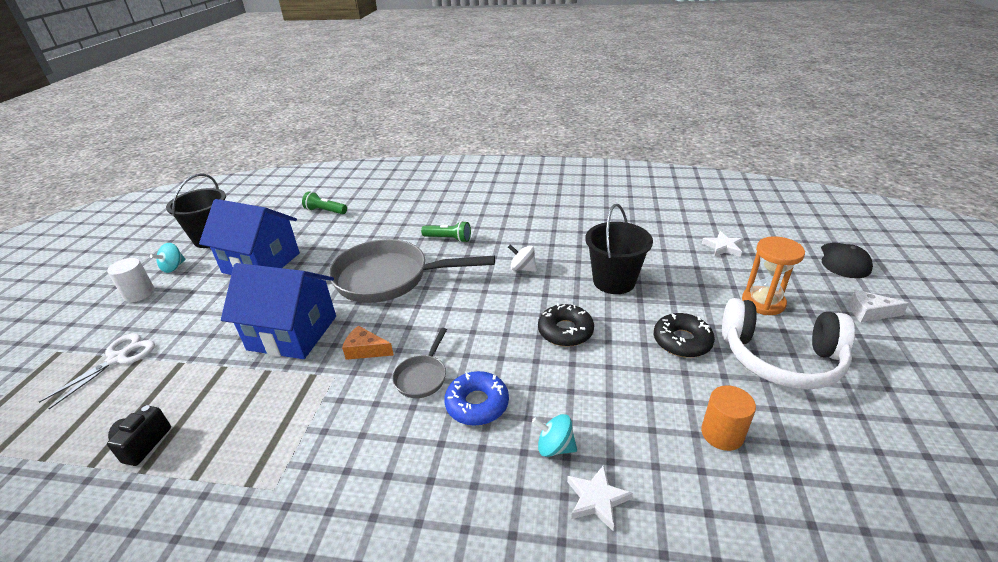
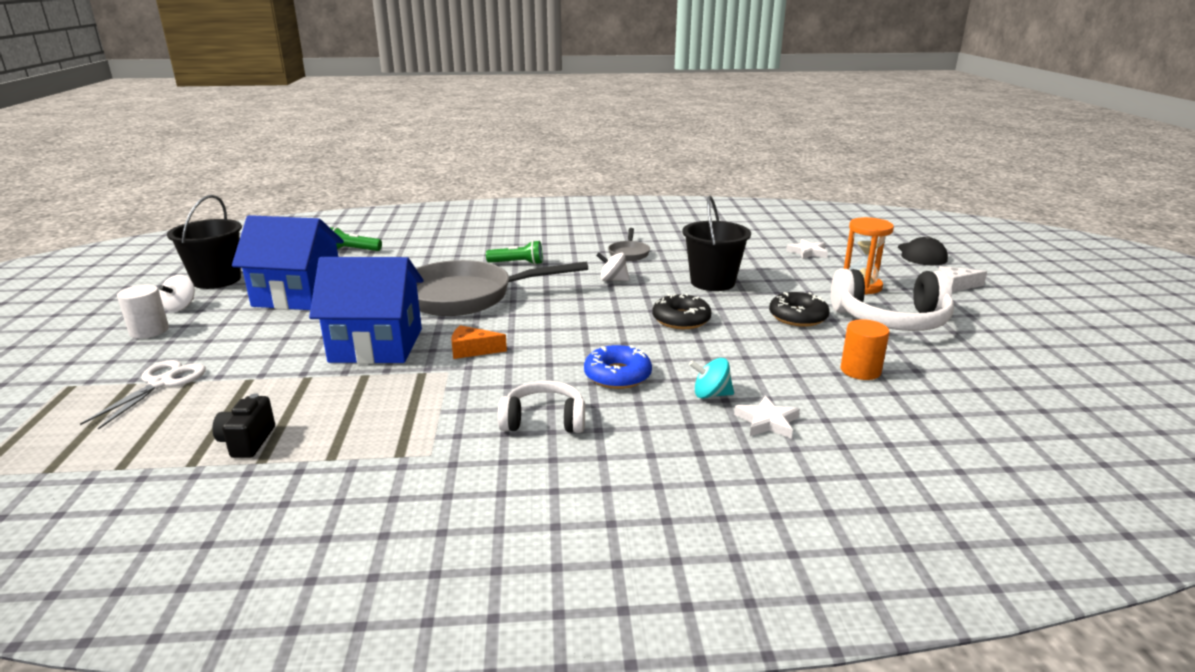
camera: 15 degrees left, 10 degrees down
turquoise spinning top [150,243,186,273] -> white spinning top [159,275,195,311]
grey pan [392,328,447,398] -> grey pan moved to [608,228,650,261]
none -> white headphones [498,381,585,433]

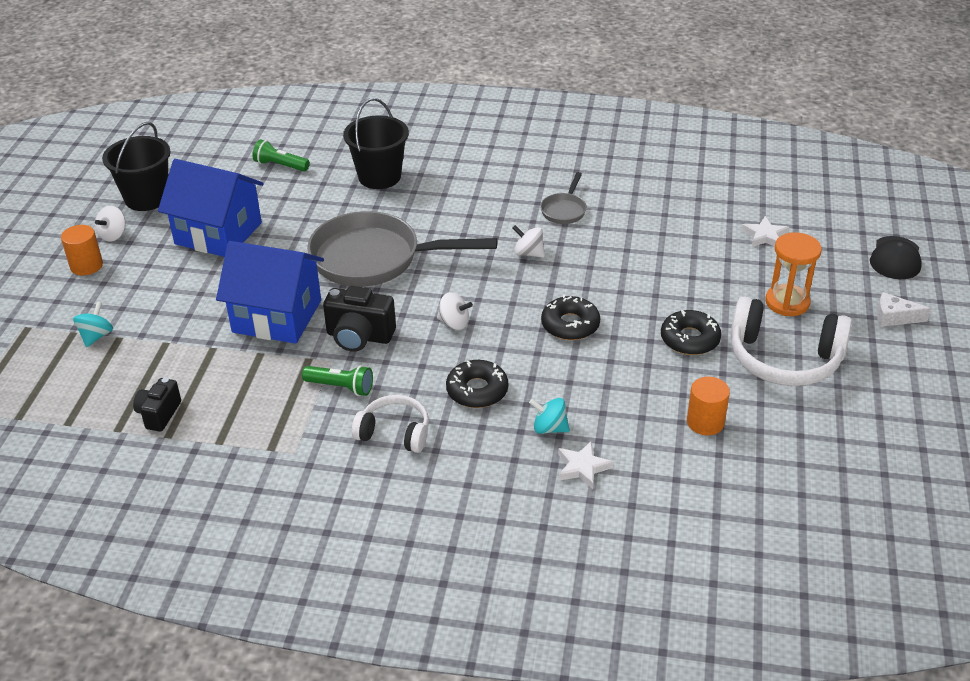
camera: 15 degrees right, 15 degrees up
white scissors [80,360,206,430] -> turquoise spinning top [73,302,113,347]
white cylinder [117,284,169,339] -> orange cylinder [61,225,103,276]
orange cheese [451,325,507,359] -> black camera [323,286,396,352]
green flashlight [486,240,543,265] -> green flashlight moved to [302,365,373,396]
blue donut [584,345,652,389] -> black donut [446,360,508,408]
black bucket [682,196,751,291] -> black bucket moved to [343,98,409,189]
none -> white spinning top [437,292,473,330]

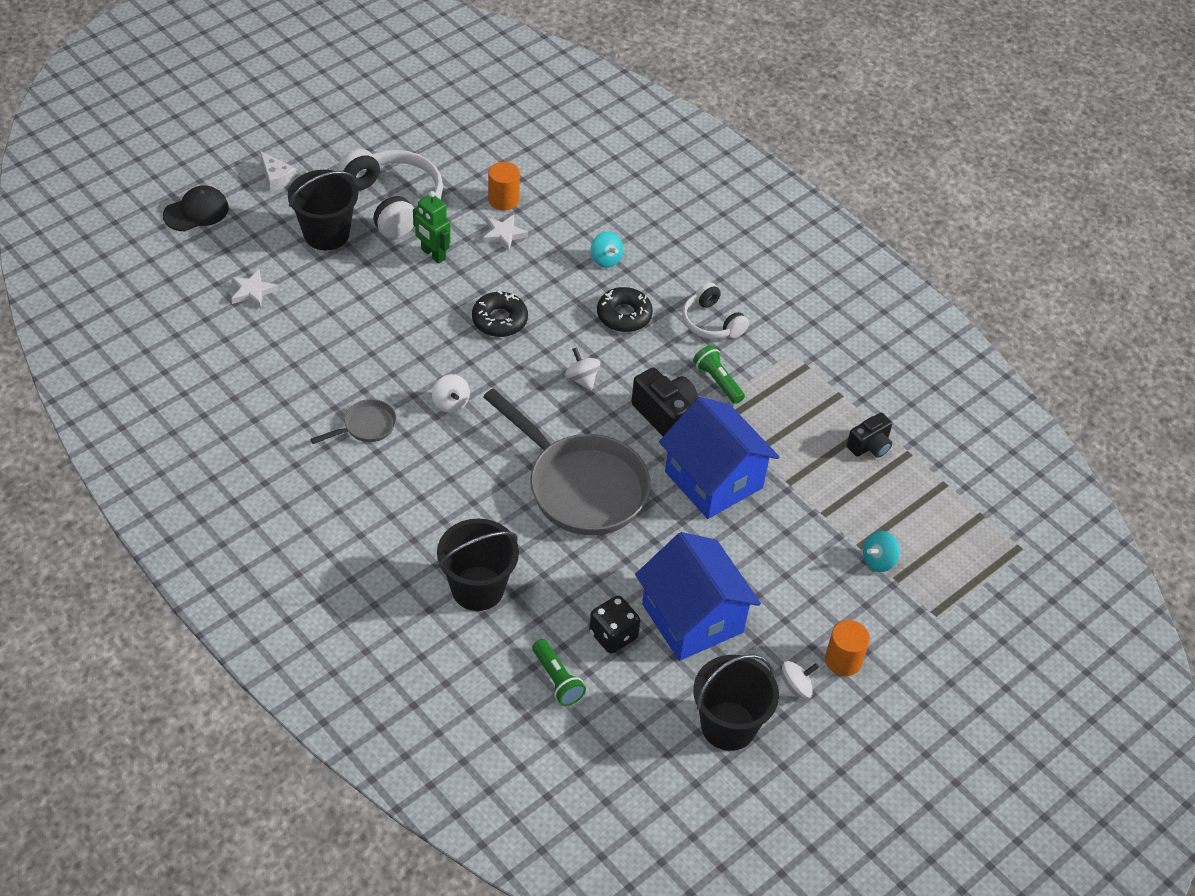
camera: 145 degrees left, 10 degrees up
white star [558,442,613,489] -> white star moved to [483,215,528,252]
black donut [661,310,721,355] -> green robot [413,191,451,264]
orange hourglass [765,232,822,316] -> black bucket [288,170,358,250]
none -> black dice [589,596,640,653]

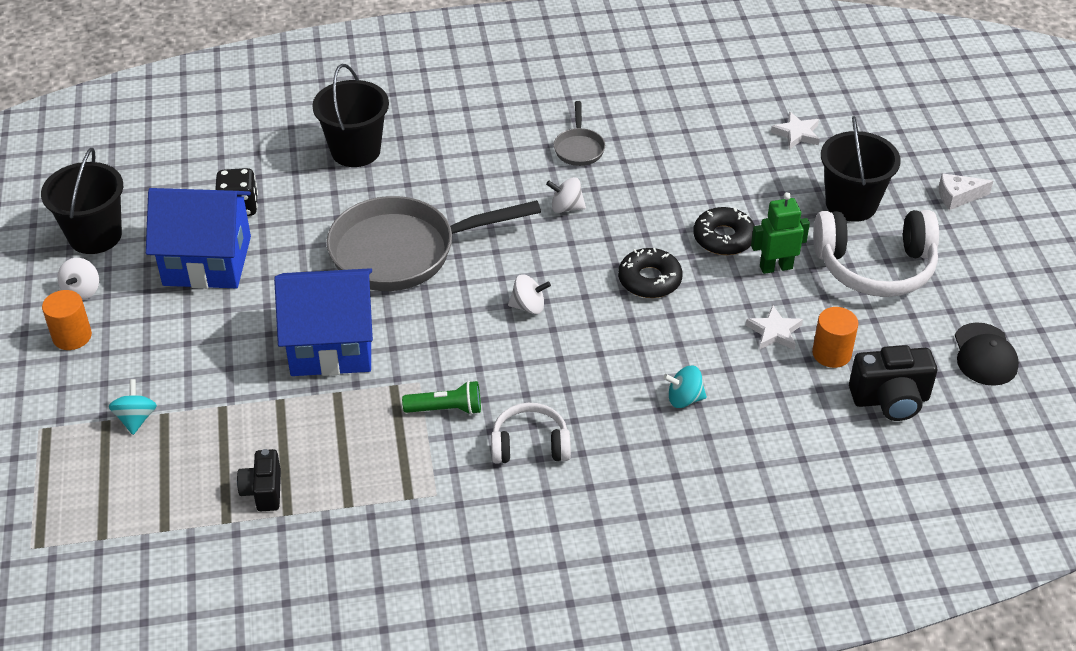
camera: 125 degrees right, 5 degrees down
black cap [163,185,229,231] -> black cap moved to [955,322,1019,386]
green flashlight [532,639,586,706] -> none
black donut [597,287,653,332] -> black donut moved to [693,207,755,255]
black camera [631,368,698,436] -> black camera moved to [849,345,937,421]

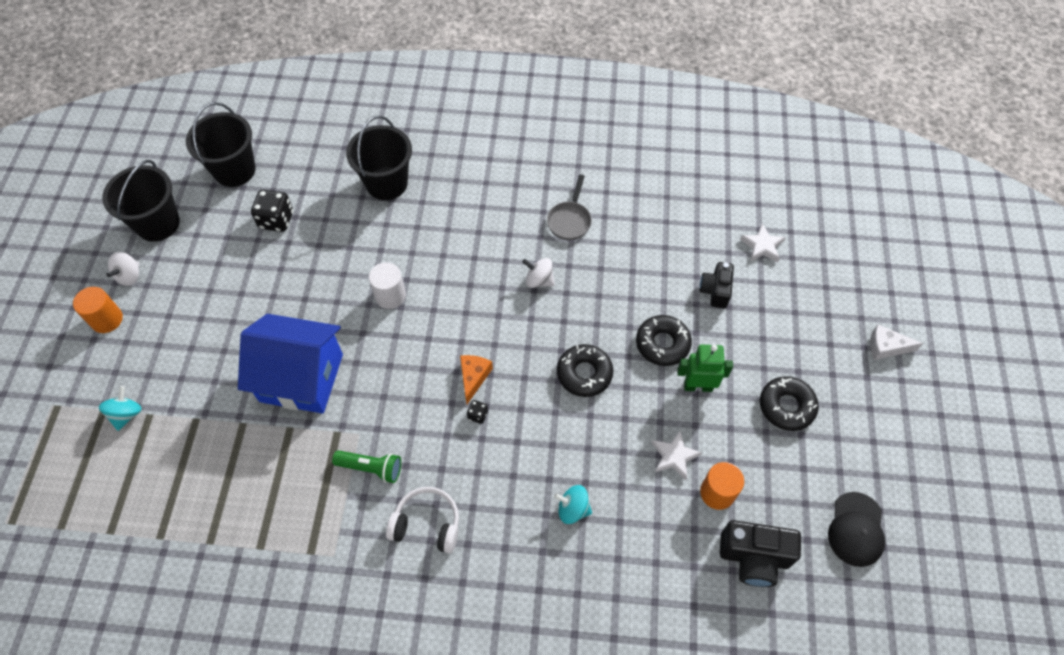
camera: 15 degrees right, 15 degrees up
blue house [146,188,251,289] -> none
black camera [237,449,281,511] -> black camera moved to [700,262,734,308]
grey pan [327,196,541,291] -> white cylinder [369,262,406,309]
white spinning top [508,274,551,314] -> orange cheese [460,355,493,404]
white headphones [813,210,939,297] -> black donut [760,376,819,431]
black bucket [821,116,901,222] -> black bucket moved to [186,102,255,187]
none -> black dice [467,400,488,424]

